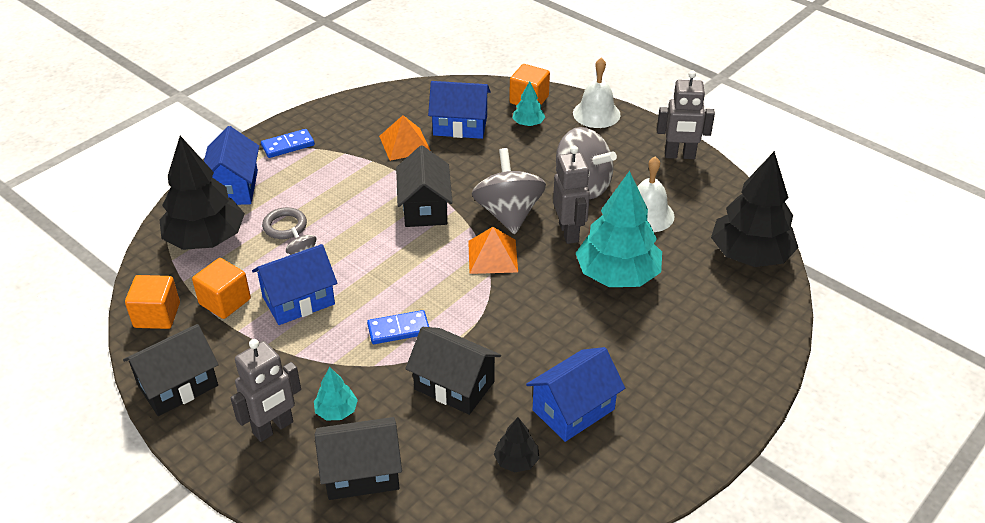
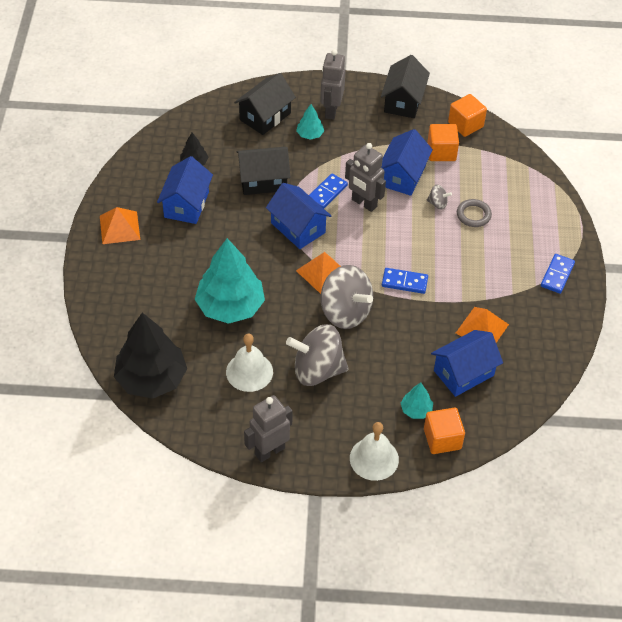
camera: 140 degrees right, 10 degrees up
black tree [160,136,245,250] -> none
blue house [204,126,259,205] -> blue house moved to [266,183,331,249]
black house [396,145,453,227] -> blue domino [382,268,428,294]
grey robot [553,146,590,244] -> grey robot moved to [345,143,386,212]
none -> orange pyramid [100,207,140,244]

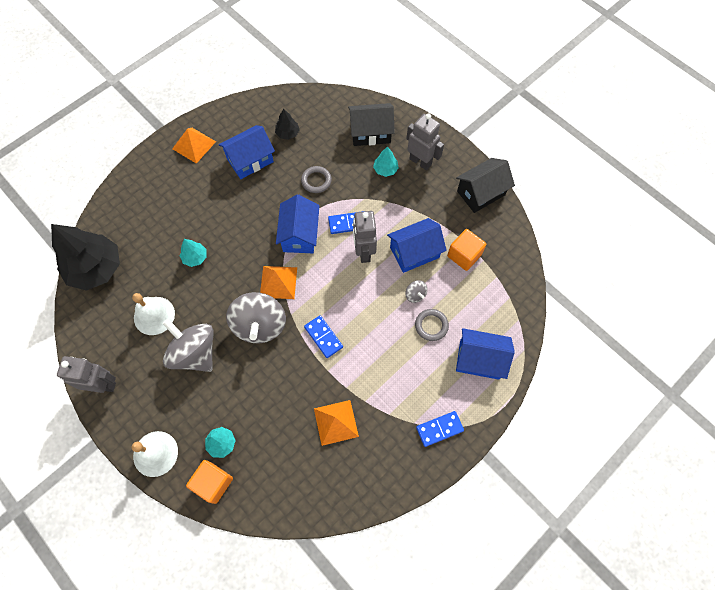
camera: 45 degrees right, 15 degrees up
turquoise tree [195,238,265,324] -> turquoise tree [180,239,207,267], size x0.45
black house [236,147,290,195] -> grey ring [301,166,332,193]
grey robot [320,49,345,120] -> grey robot turned 75 degrees clockwise [406,114,444,171]
blue house [431,330,503,397] -> blue house moved to [456,328,515,380]
orange cube [448,94,487,137] -> none

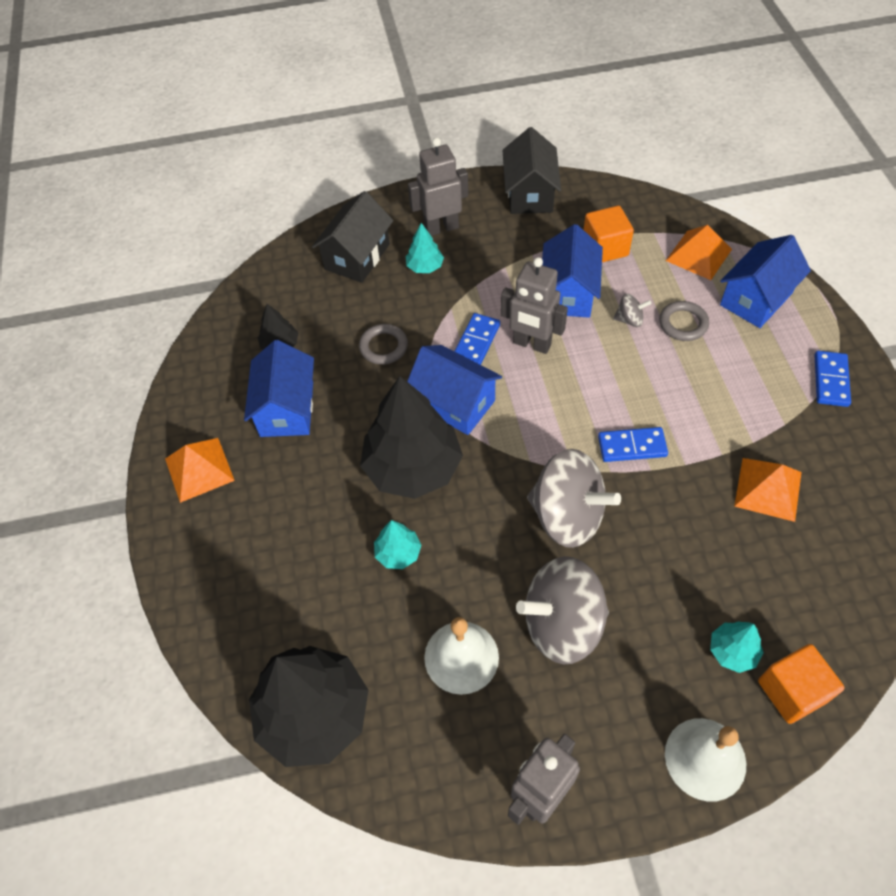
camera: 55 degrees left, 10 degrees down
orange pyramid [260,266,297,299] -> orange pyramid moved to [666,225,732,280]
none -> black tree [360,376,463,499]

